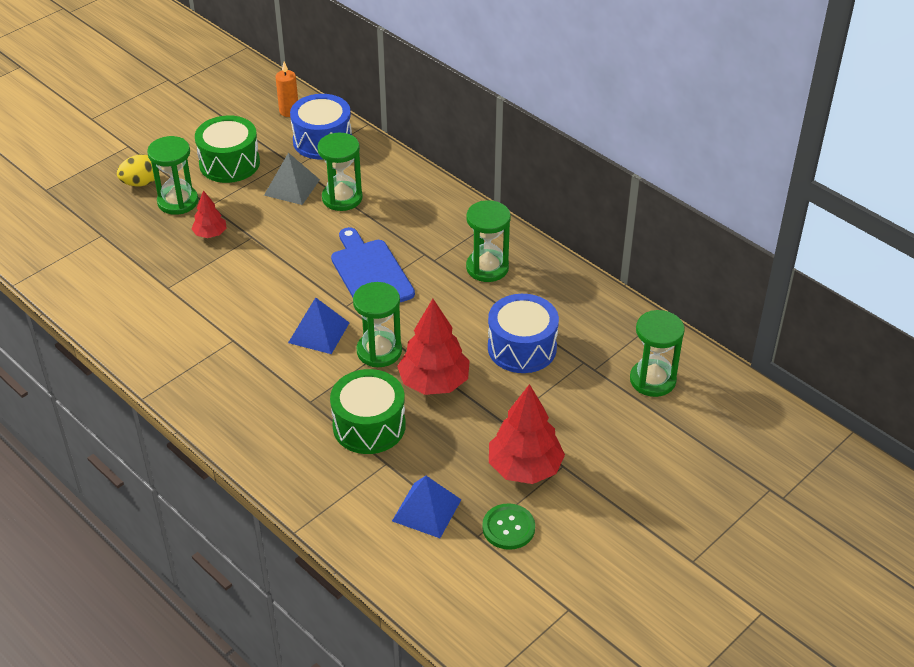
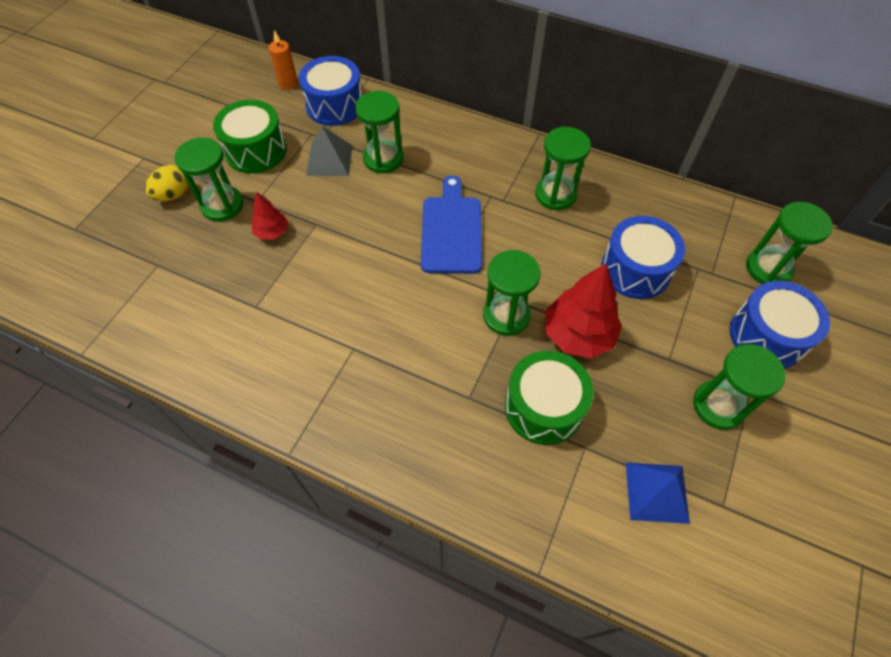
camera: 20 degrees left, 15 degrees up
blue pyramid [288,297,349,354] -> none
blue cutting board [331,227,415,302] -> blue cutting board turned 45 degrees clockwise [421,175,482,274]
green button [482,503,535,550] -> none
red tree [489,384,565,484] -> green hourglass [693,344,785,429]
none -> blue drum [730,281,830,369]

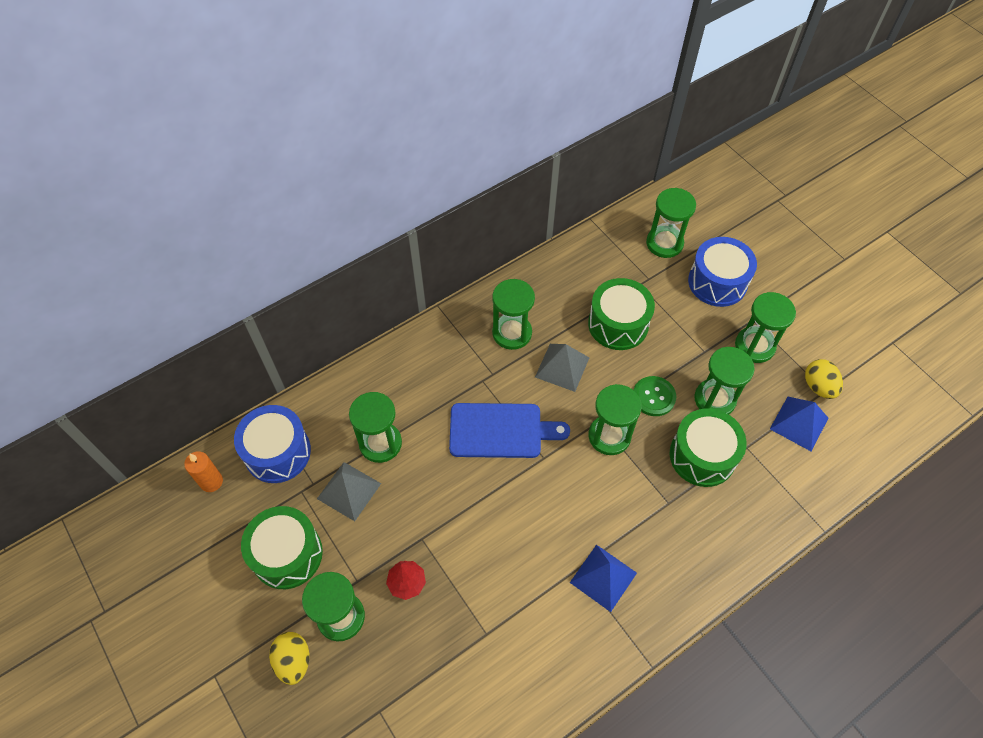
camera: 60 degrees left, 0 degrees up
blue cutting board [421,175,482,274] -> blue cutting board turned 150 degrees clockwise [449,403,570,458]
red tree [545,264,622,359] -> green button [633,376,676,416]
blue drum [601,216,685,299] -> green drum [588,278,655,350]
none -> grey pyramid [535,344,589,392]
none -> blue pyramid [570,545,637,612]
none -> green hourglass [694,347,755,414]
none -> yellow egg [805,359,843,399]

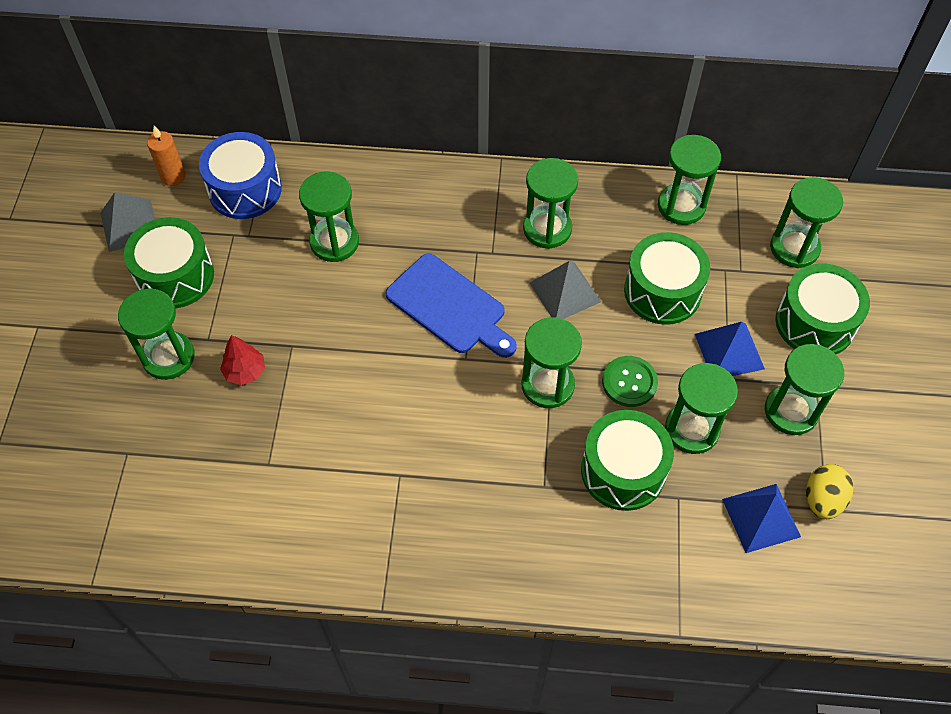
camera: 40 degrees right, 0 degrees up
yellow egg [269,632,309,685] -> none
grey pyramid [317,462,381,521] -> grey pyramid moved to [100,192,155,252]
blue pyramid [570,545,637,612] -> blue pyramid moved to [695,322,765,376]
blue drum [688,237,757,307] -> green drum [775,264,870,354]
none -> green hourglass [658,135,721,225]

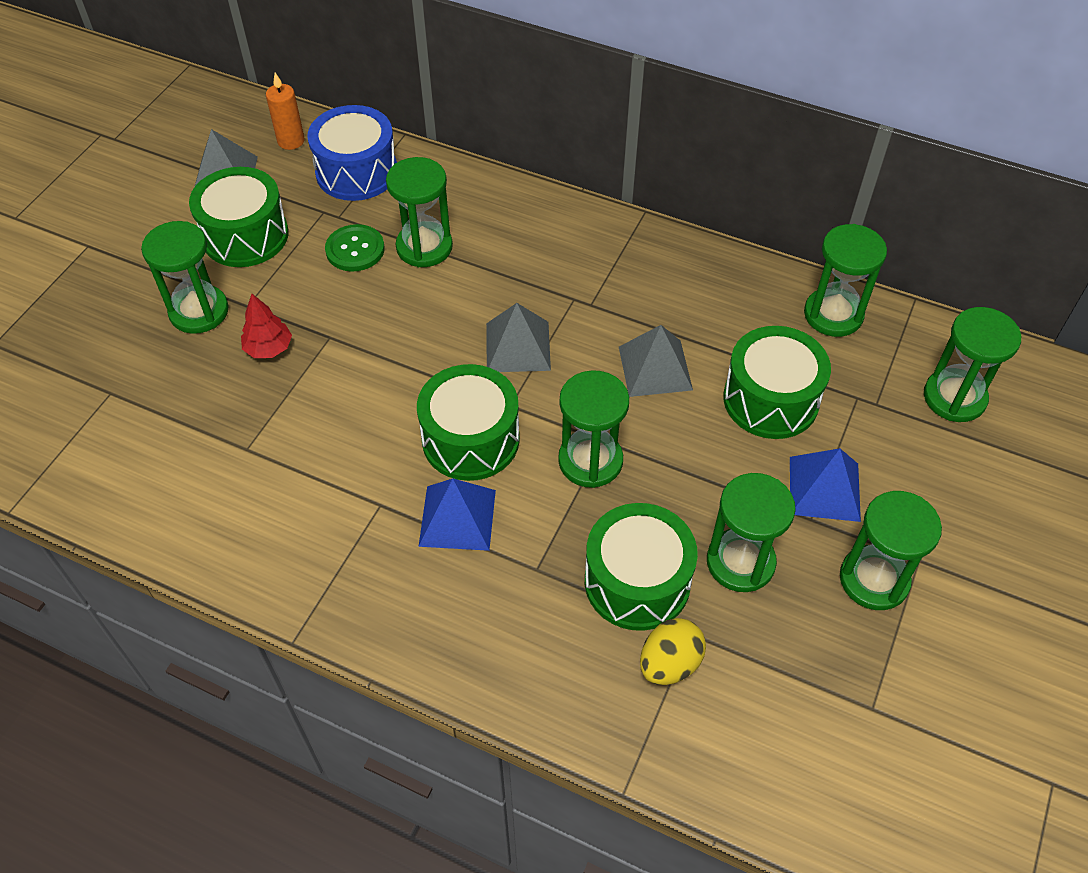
camera: 20 degrees right, 5 degrees down
blue cutting board [386,253,517,358] -> grey pyramid [486,303,551,372]
green hourglass [523,158,578,249] -> none
green button [602,356,658,407] -> green button moved to [325,224,384,272]
blue pyramid [722,484,801,553] -> blue pyramid moved to [418,478,496,551]
green drum [775,264,870,354] -> green drum moved to [417,364,520,481]
yellow egg [806,464,853,519] -> yellow egg moved to [640,618,706,685]

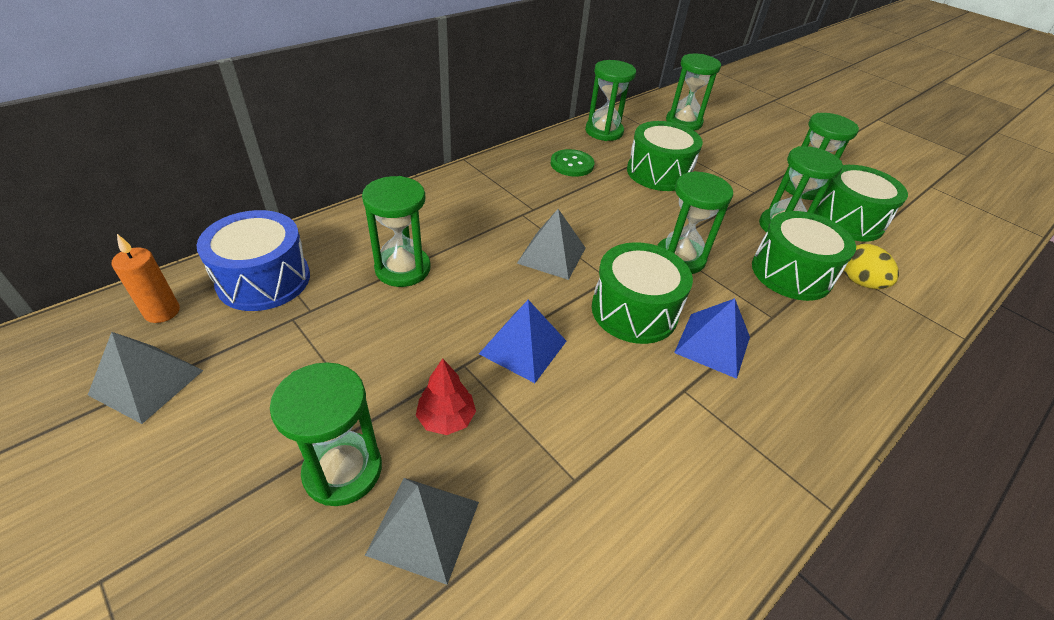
camera: 70 degrees left, 10 degrees down
green drum [189,167,289,267] -> green drum moved to [814,165,908,241]
green button [325,224,384,272] -> green button moved to [551,149,594,177]
grey pyramid [619,325,693,397] -> grey pyramid moved to [365,478,479,585]
blue pyramid [790,448,861,522] -> blue pyramid moved to [479,300,566,383]

